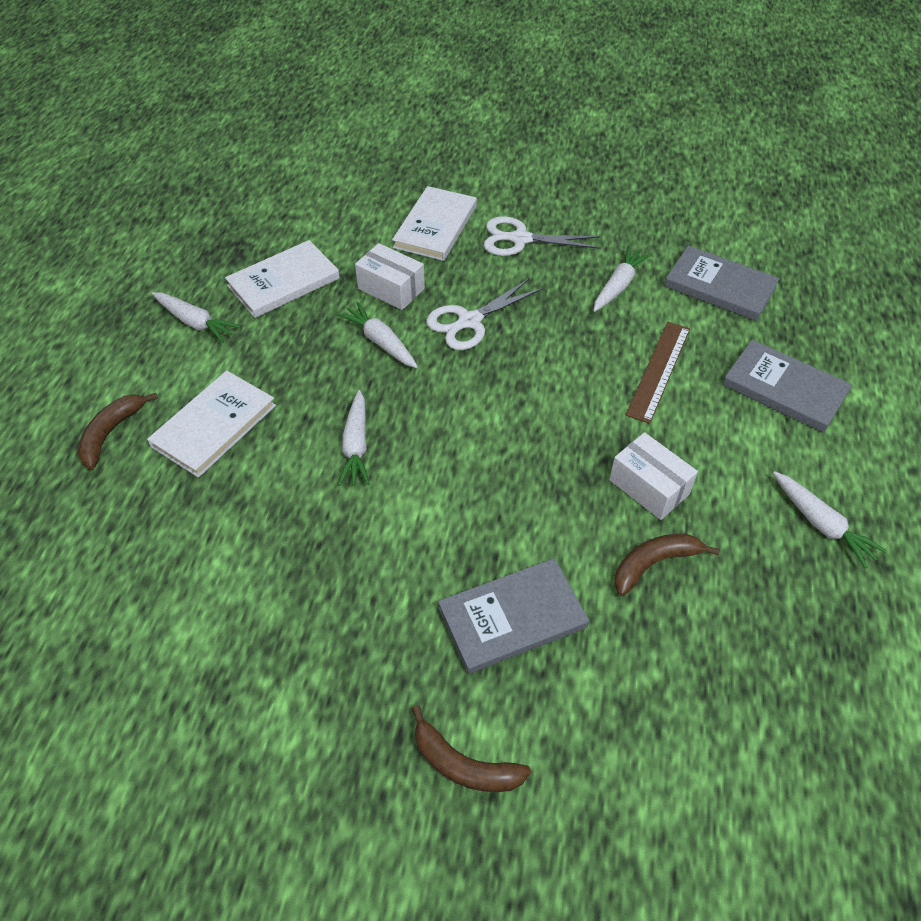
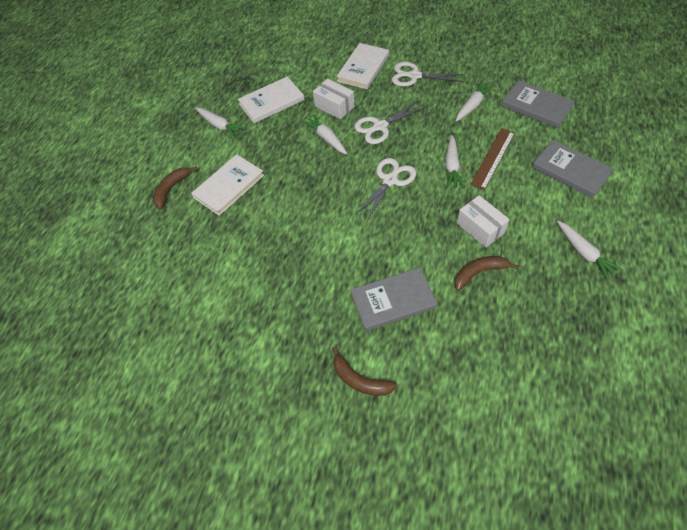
camera: 10 degrees right, 5 degrees up
white carrot [338,390,370,486] -> white carrot moved to [445,135,465,188]
none -> white scissors [355,158,416,221]

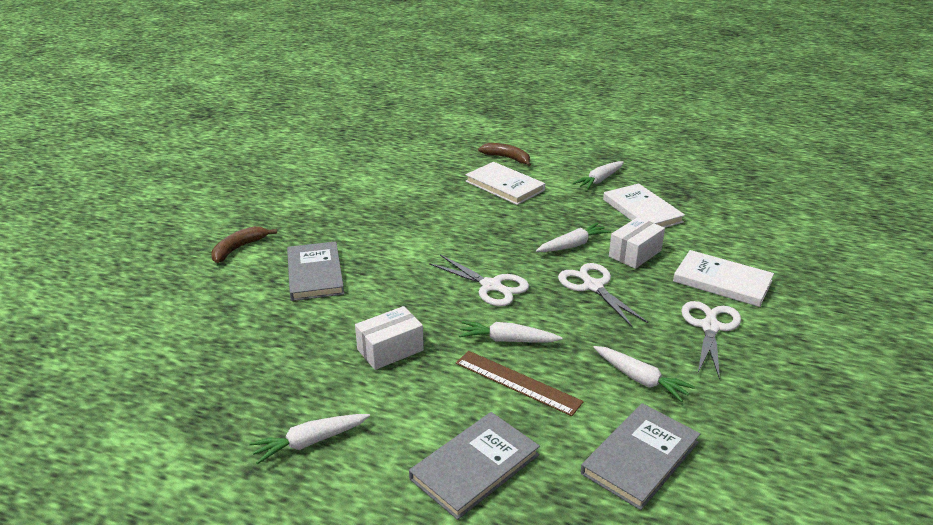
camera: 90 degrees right, 25 degrees down
brown banana [454,256,519,291] -> none

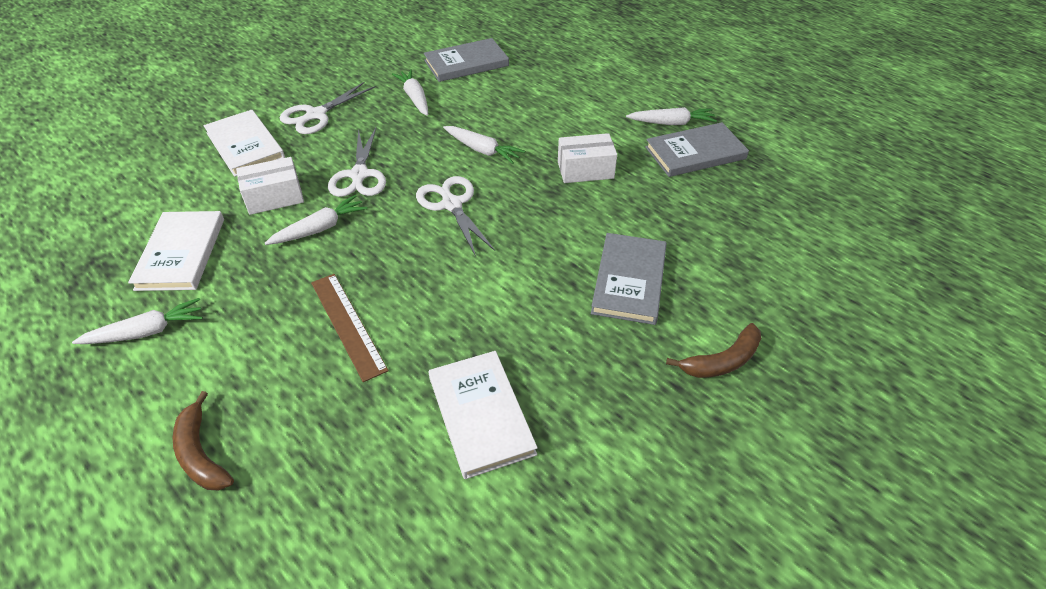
camera: 155 degrees left, 15 degrees up
grey book [409,412,540,520] -> grey book moved to [645,122,749,177]
brown ruler [456,351,584,416] -> brown ruler moved to [311,274,388,382]
white book [466,162,545,205] -> white book moved to [429,351,538,479]
white carrot [536,223,611,252] -> white carrot turned 150 degrees clockwise [264,195,367,245]

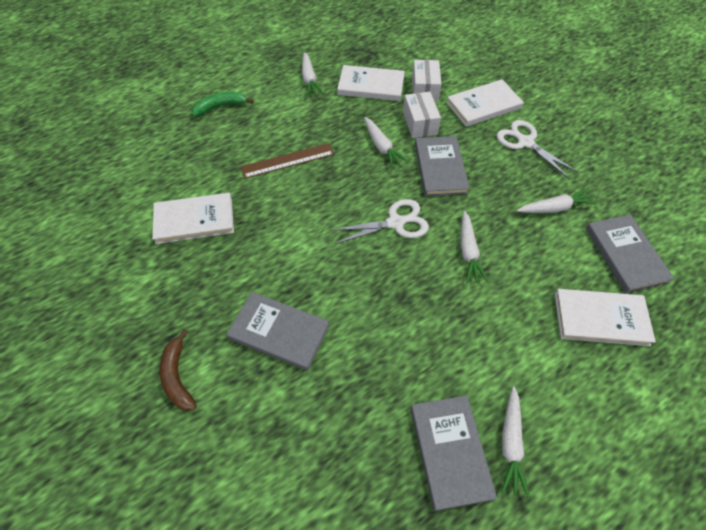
camera: 100 degrees right, 10 degrees up
brown banana [173,391,234,490] -> green banana [192,92,254,117]
white scissors [328,128,386,197] -> grey book [415,136,470,197]
white carrot [443,126,525,164] -> white carrot turned 45 degrees counterclockwise [461,211,488,283]
white box [558,133,617,183] -> white box moved to [412,60,441,102]
none -> white book [555,289,656,346]

